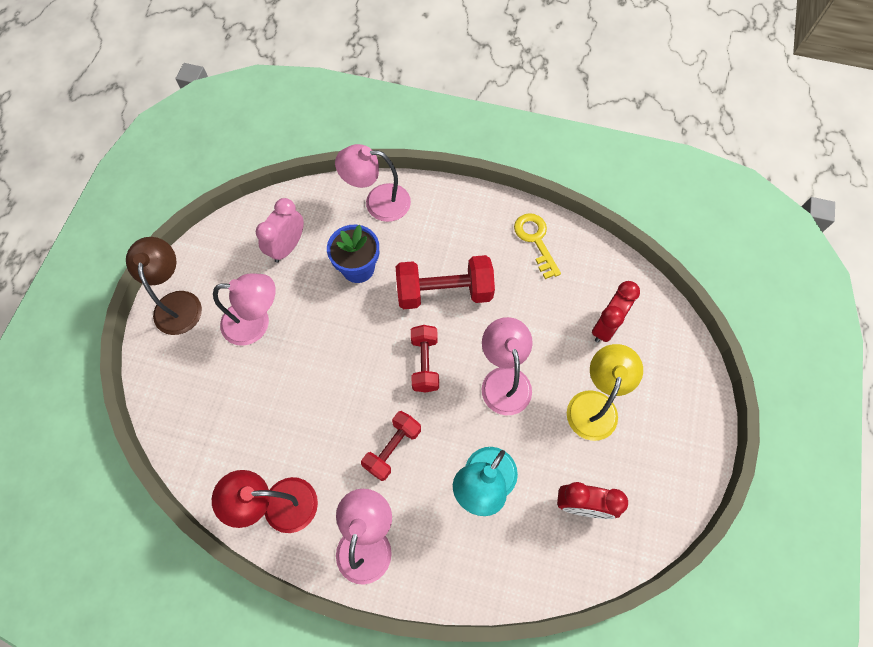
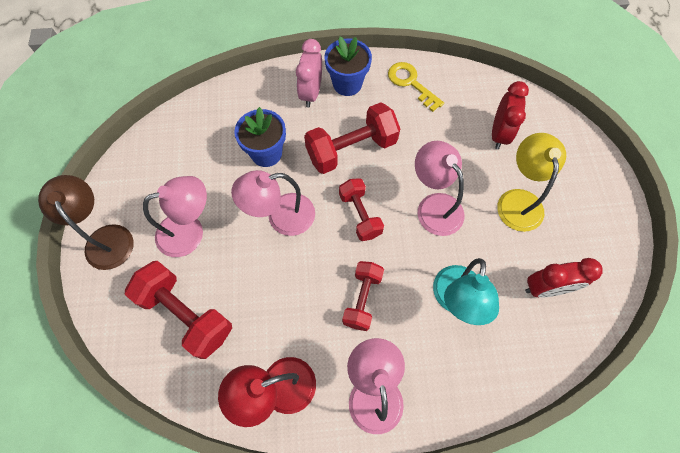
camera: 20 degrees left, 0 degrees up
pink clock [256,198,304,263] -> pink clock moved to [296,39,322,108]
pink lamp [335,144,411,222] -> pink lamp moved to [231,170,315,236]
none -> red dumbbell [125,261,232,359]
none -> blue flower pot [324,37,372,96]

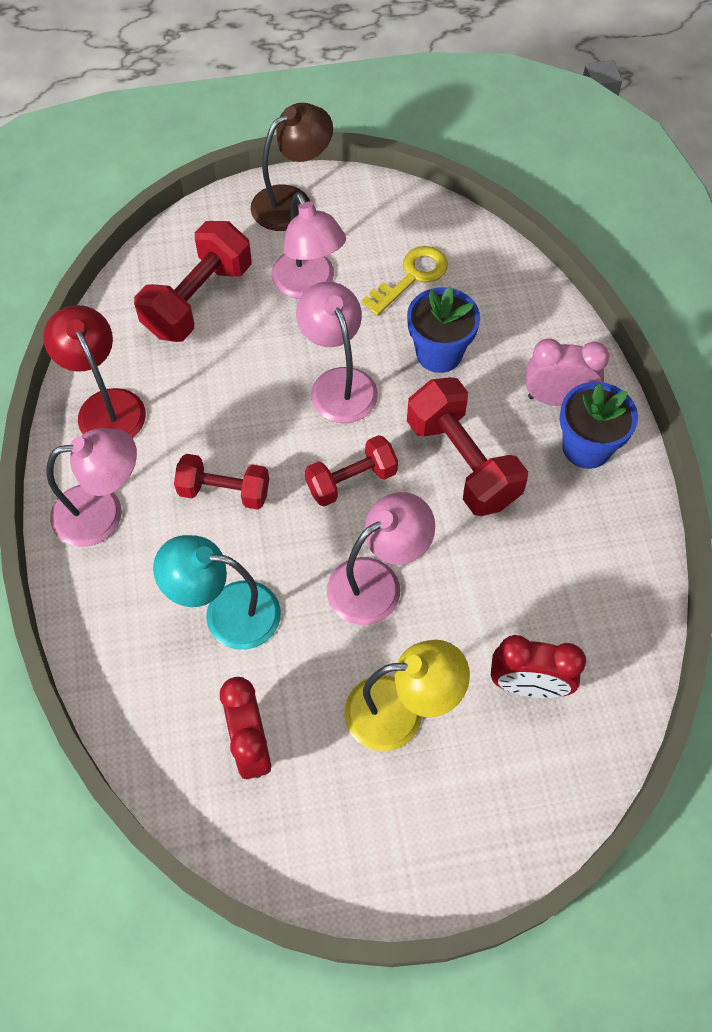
camera: 85 degrees right, 5 degrees down
yellow key [388,62,444,112] -> yellow key moved to [362,246,448,316]

